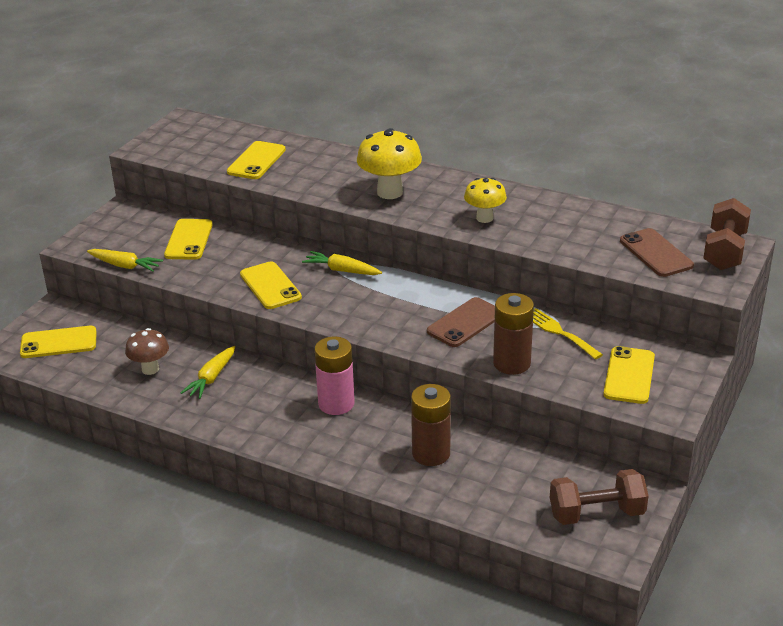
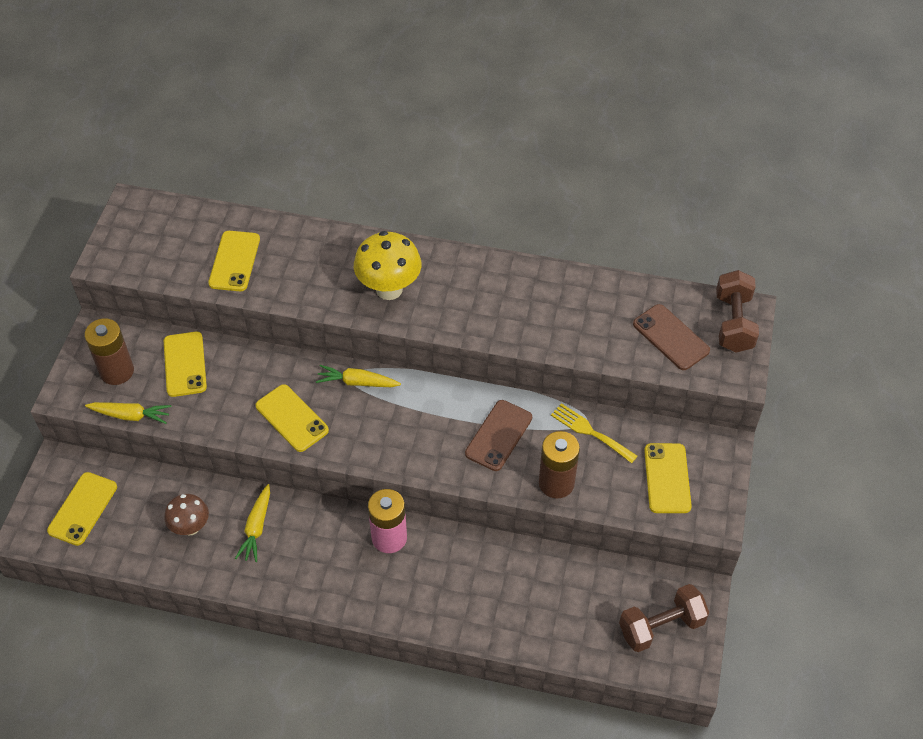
camera: 15 degrees left, 20 degrees up
yellow phone [20,326,97,358] -> yellow phone turned 45 degrees counterclockwise [47,472,117,546]
brown battery [411,384,451,466] -> brown battery moved to [84,318,134,385]
yellow mushroom [464,178,507,223] -> none

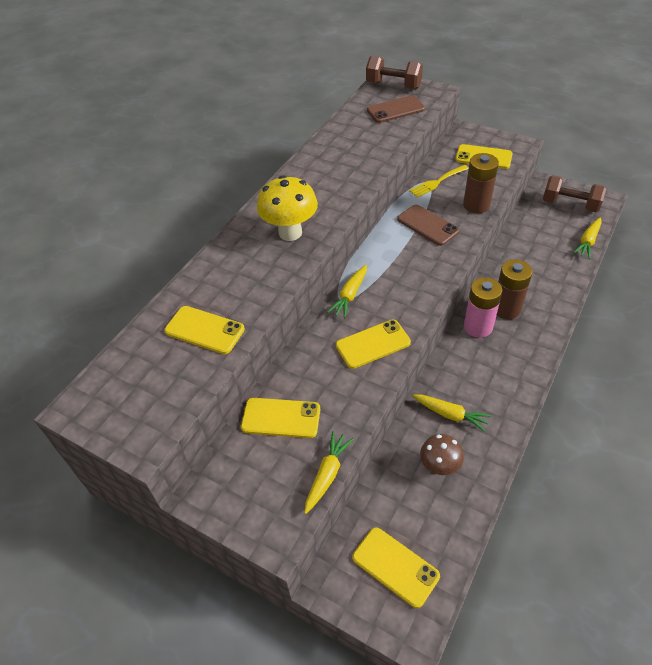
camera: 70 degrees left, 5 degrees down
brown battery [84,318,134,385] -> brown battery moved to [497,259,533,319]
brown dumbbell [619,584,709,652] -> brown dumbbell turned 60 degrees counterclockwise [543,175,606,212]
none -> yellow carrot [573,217,602,259]

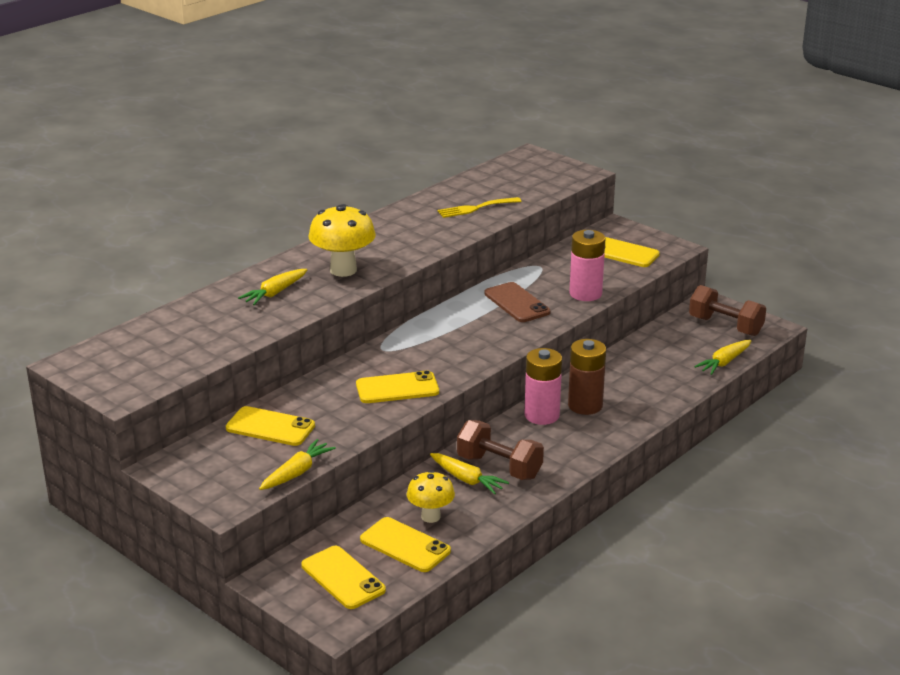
camera: 10 degrees right, 20 degrees down
yellow phone [164,306,245,354] -> yellow phone moved to [360,517,451,572]
yellow carrot [327,265,367,318] -> yellow carrot moved to [238,269,307,305]
brown dumbbell [366,56,423,89] -> brown dumbbell moved to [457,420,544,480]
brown phone [367,95,425,123] -> none
yellow fork [409,165,469,198] -> yellow fork moved to [437,197,521,218]
brown mushroom [420,434,464,475] -> yellow mushroom [407,470,455,523]
brown battery [463,153,499,213] -> pink battery [569,230,606,301]

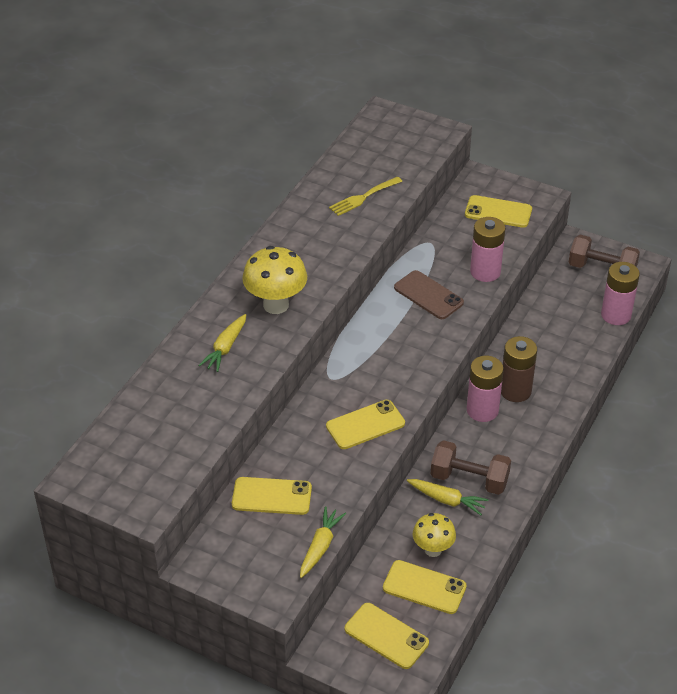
camera: 15 degrees left, 15 degrees up
yellow carrot [694,340,752,375] -> pink battery [601,262,640,325]

